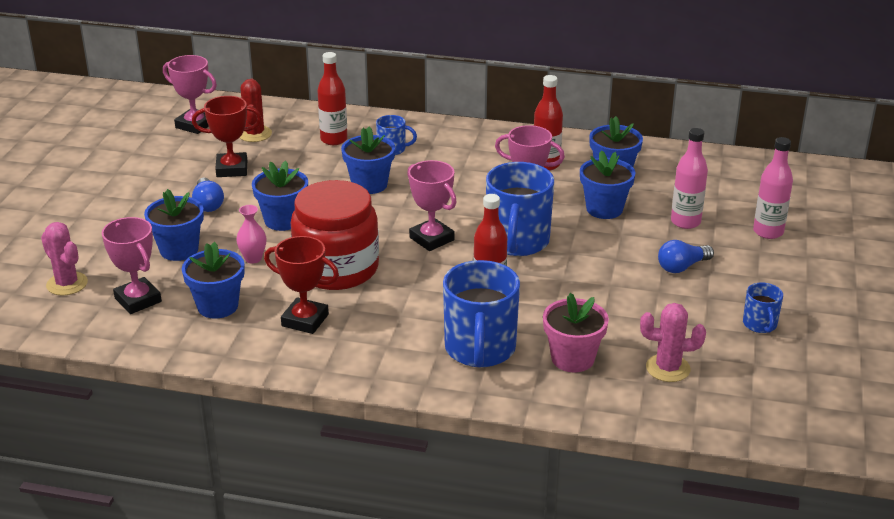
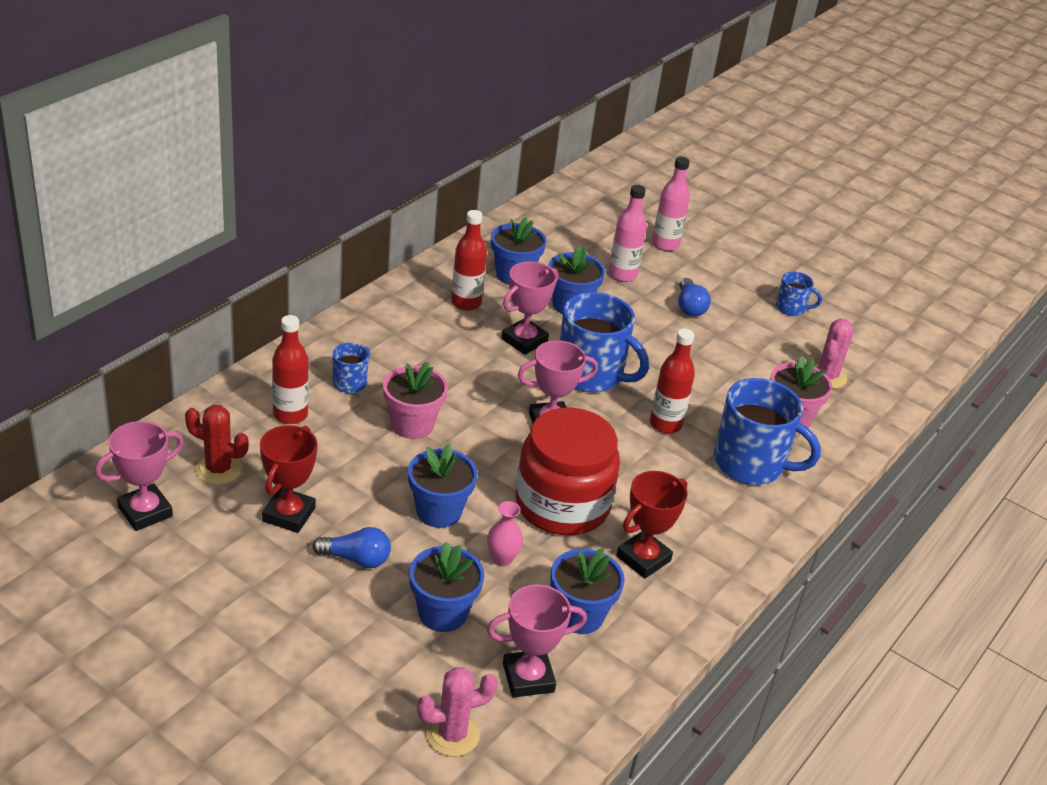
camera: 70 degrees left, 5 degrees up
blue flower pot [341,127,395,194] -> pink flower pot [383,362,448,439]

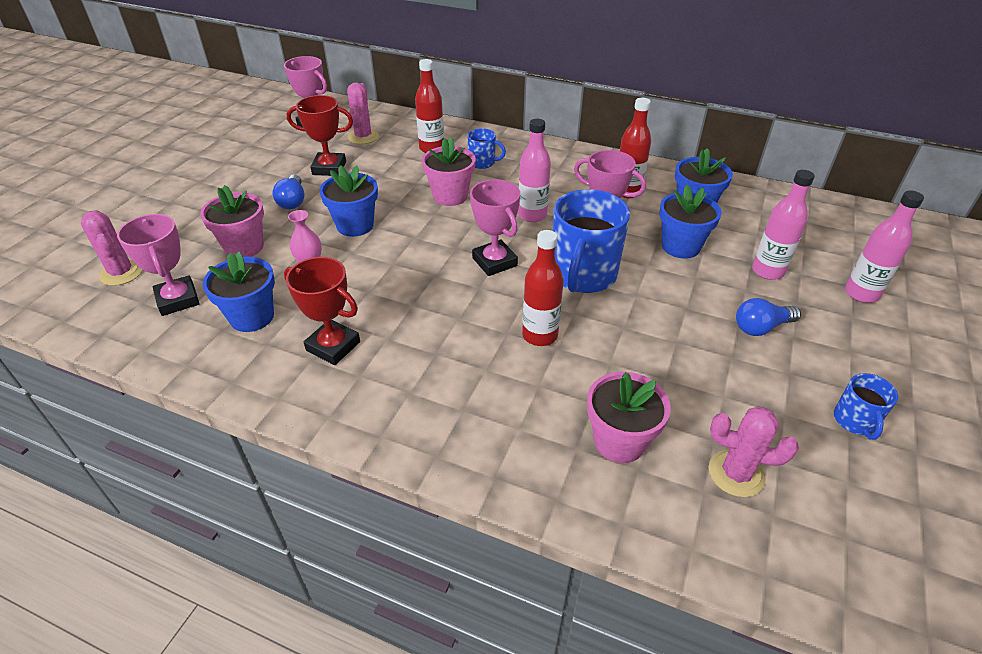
camera: 80 degrees right, 5 degrees up
red cactus [185,405,249,485] -> pink cactus [347,82,379,144]
blue flower pot [409,541,484,632] -> pink flower pot [200,185,264,257]
red jar [516,408,620,536] -> none
blue mug [714,378,821,485] -> none
none -> pink bottle [518,119,551,222]

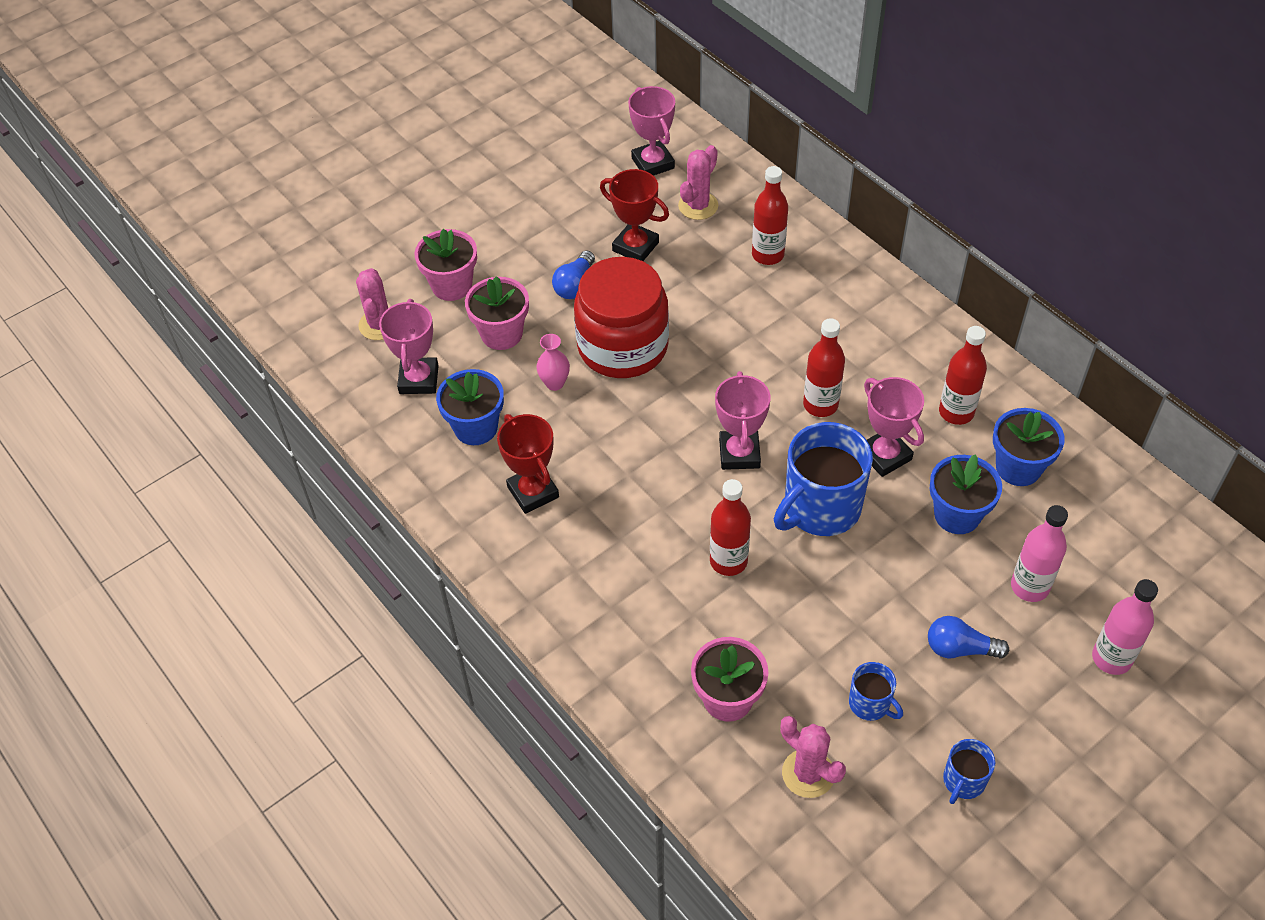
camera: 30 degrees right, 10 degrees up
blue flower pot [319,165,378,237] -> red jar [574,257,669,378]
pink flower pot [422,137,476,206] -> pink flower pot moved to [415,229,477,301]
blue mug [467,128,506,169] -> blue mug moved to [849,662,903,721]
pink bottle [518,119,551,222] -> red bottle [803,318,845,417]

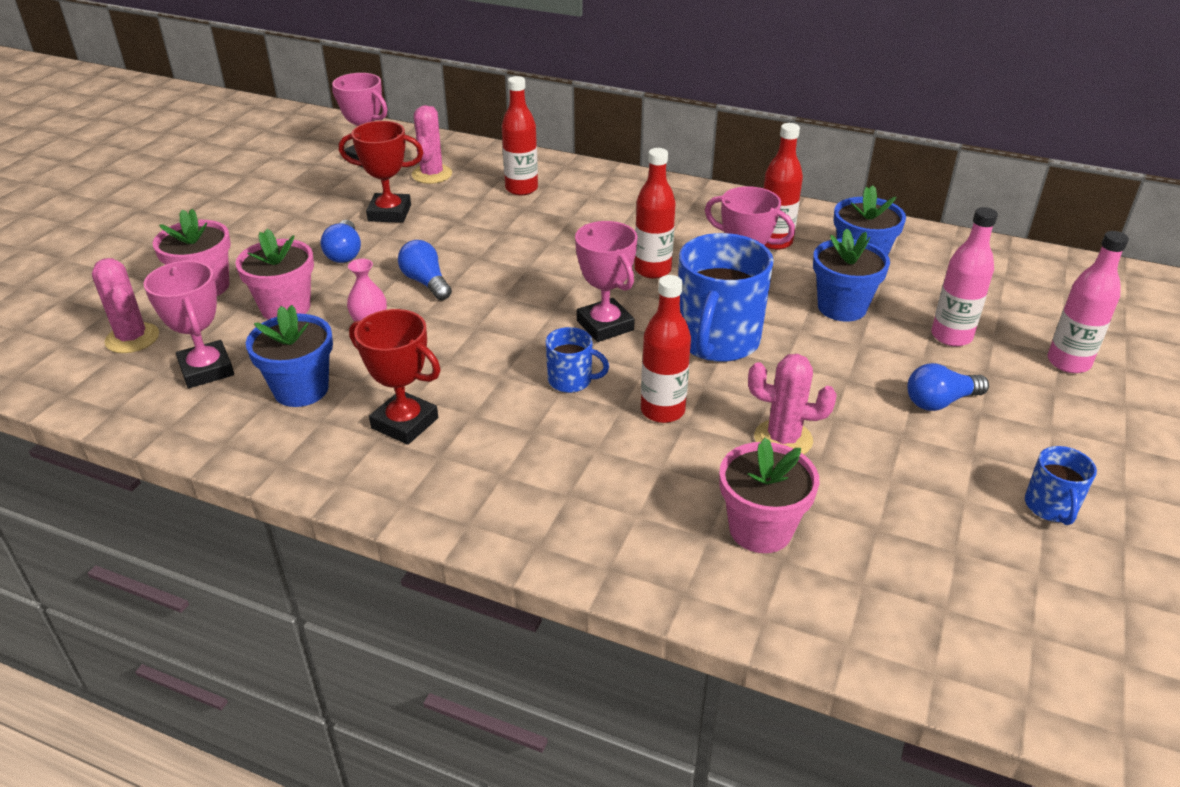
camera: 30 degrees left, 15 degrees down
red jar [574,257,669,378] -> blue light bulb [398,240,452,301]
pink cactus [780,716,846,798] -> pink cactus moved to [748,354,837,454]
blue mug [849,662,903,721] -> blue mug moved to [546,327,609,393]

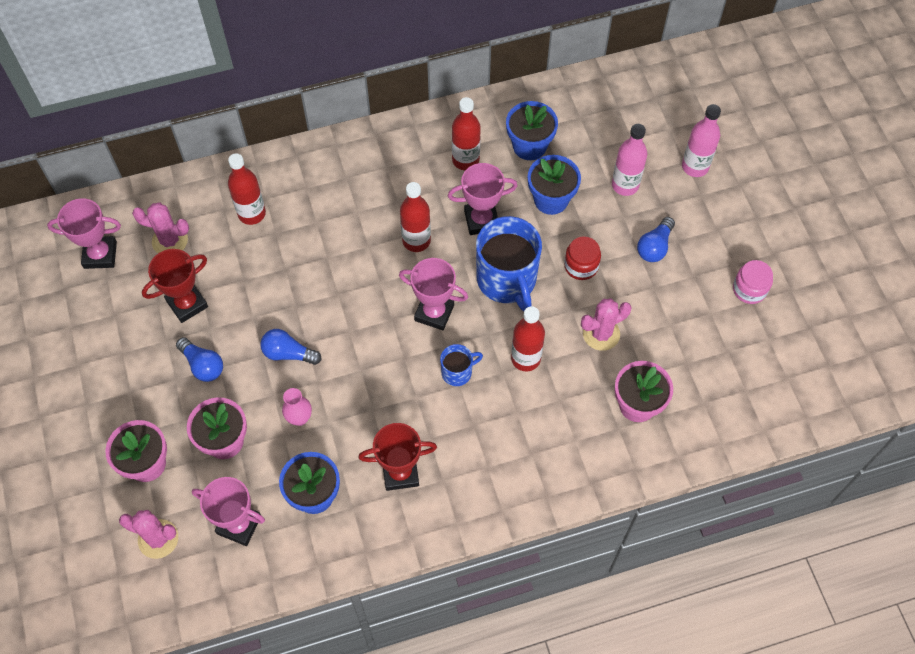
camera: 40 degrees left, 25 degrees up
pink cactus [412,105,452,184] -> pink cactus turned 45 degrees counterclockwise [132,202,189,253]
blue mug [1025,446,1097,525] -> pink jar [733,260,773,304]
none -> red jar [564,236,601,280]

